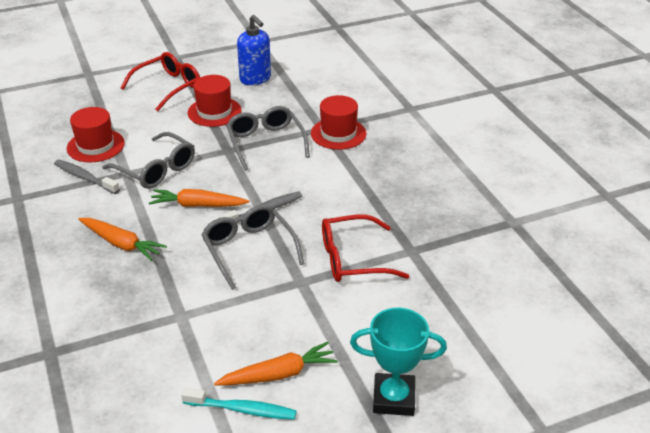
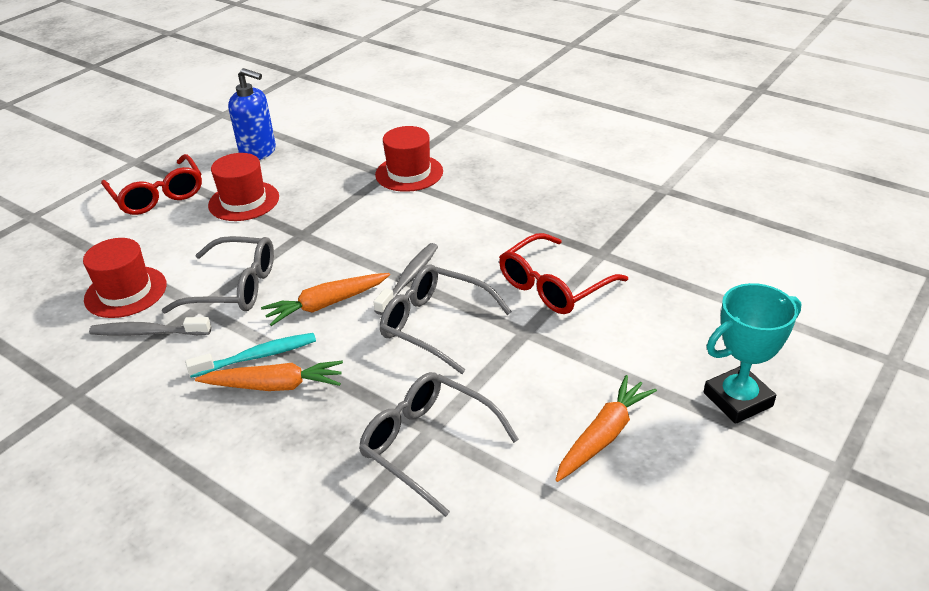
camera: 30 degrees left, 0 degrees up
red glasses [121,52,200,112] -> red glasses turned 135 degrees clockwise [101,154,202,215]
turquoise toothbrush [181,388,297,420] -> turquoise toothbrush moved to [185,333,316,378]
grey glasses [226,106,310,171] -> grey glasses moved to [359,372,519,517]

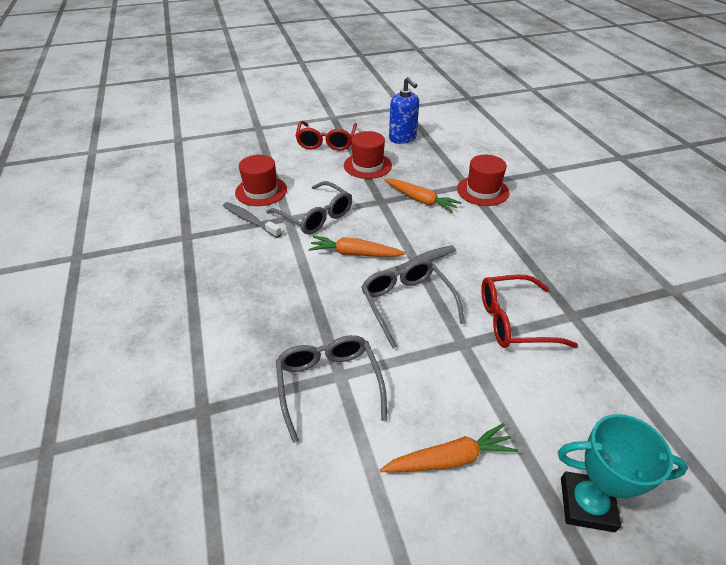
camera: 35 degrees right, 5 degrees up
turquoise toothbrush [185,333,316,378] -> none
orange carrot [195,361,343,391] -> orange carrot moved to [384,179,462,213]

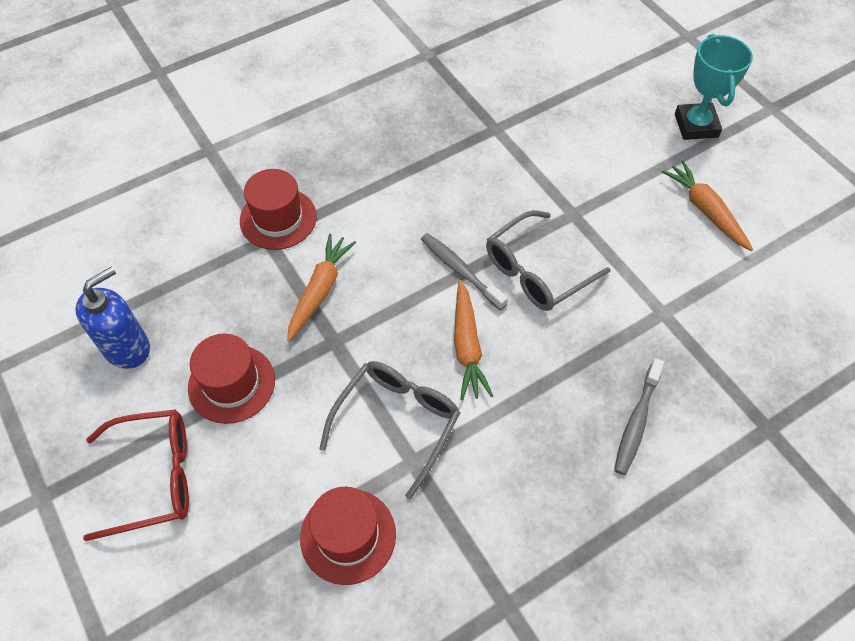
camera: 105 degrees left, 15 degrees up
grey toothbrush [223,202,282,238] -> grey toothbrush moved to [614,358,664,475]
grey glasses [276,335,387,443] -> none
red glasses [481,275,578,348] -> none

